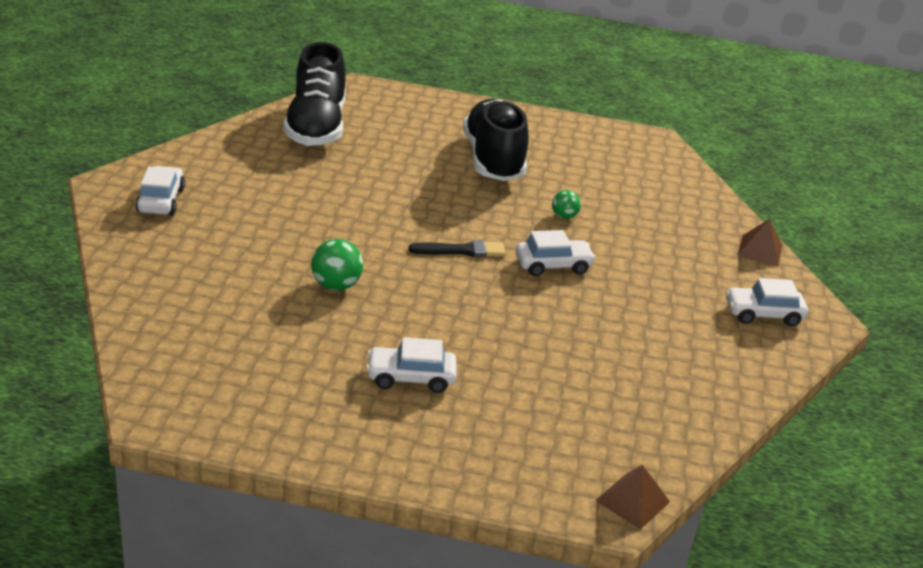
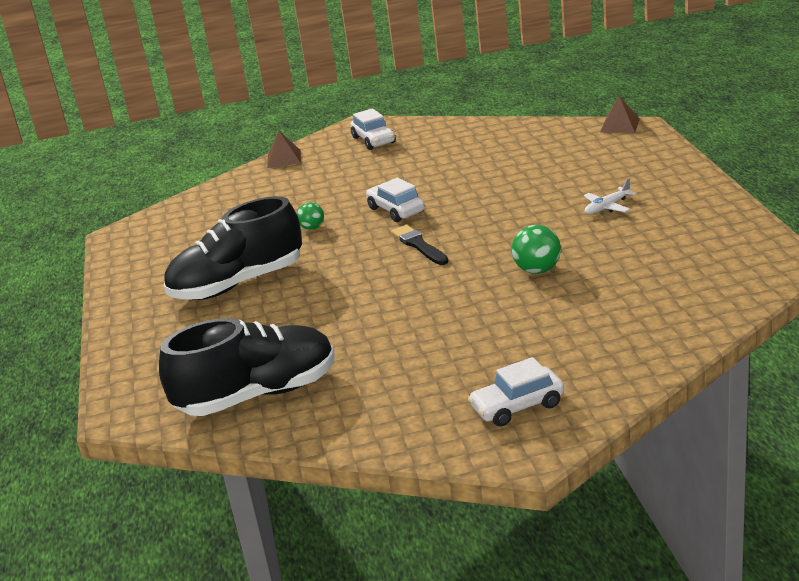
camera: 105 degrees left, 5 degrees down
white car [366,337,456,393] -> white plane [584,178,637,214]

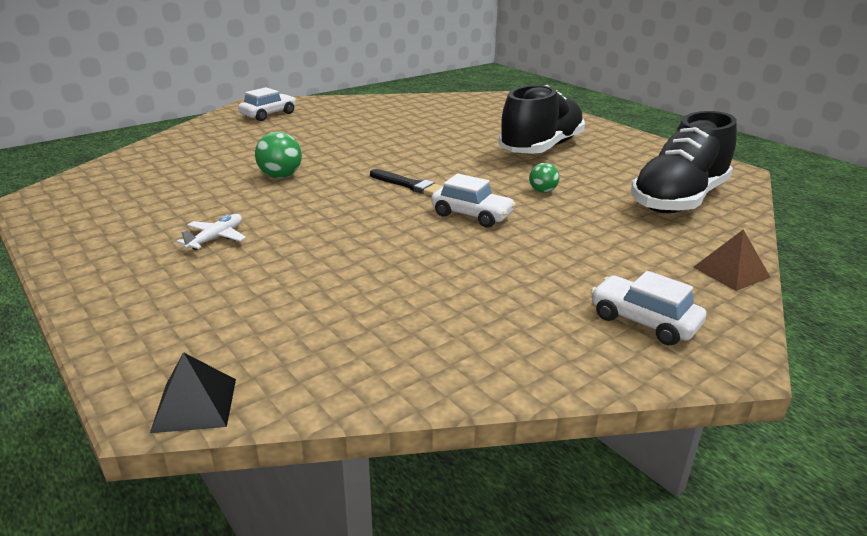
camera: 150 degrees right, 0 degrees up
black shoe [159,318,335,416] -> black shoe moved to [631,111,737,213]
brown pyramid [600,96,640,133] -> black pyramid [150,352,236,433]

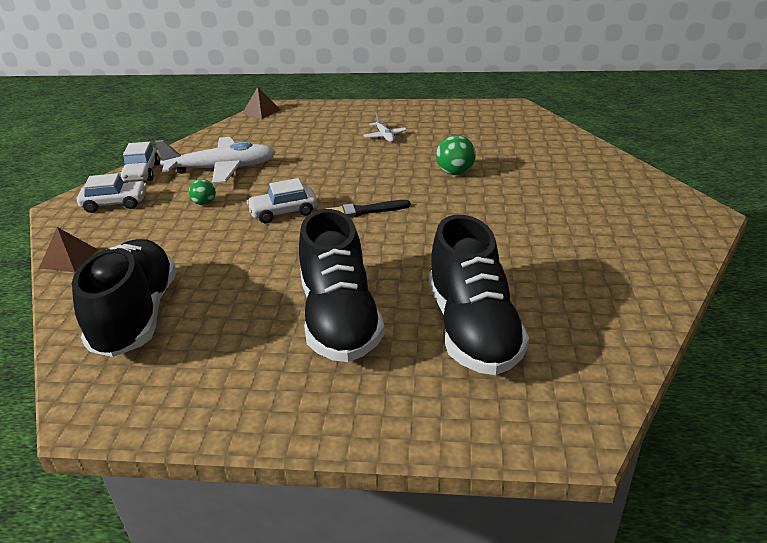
camera: 135 degrees right, 5 degrees up
black pyramid [150,352,236,433] -> brown pyramid [242,87,281,119]
white car [238,87,296,121] -> white car moved to [120,142,160,183]
green ball [529,163,559,193] -> green ball moved to [189,179,216,205]
none -> white plane [155,137,276,184]
none -> black shoe [429,215,529,375]

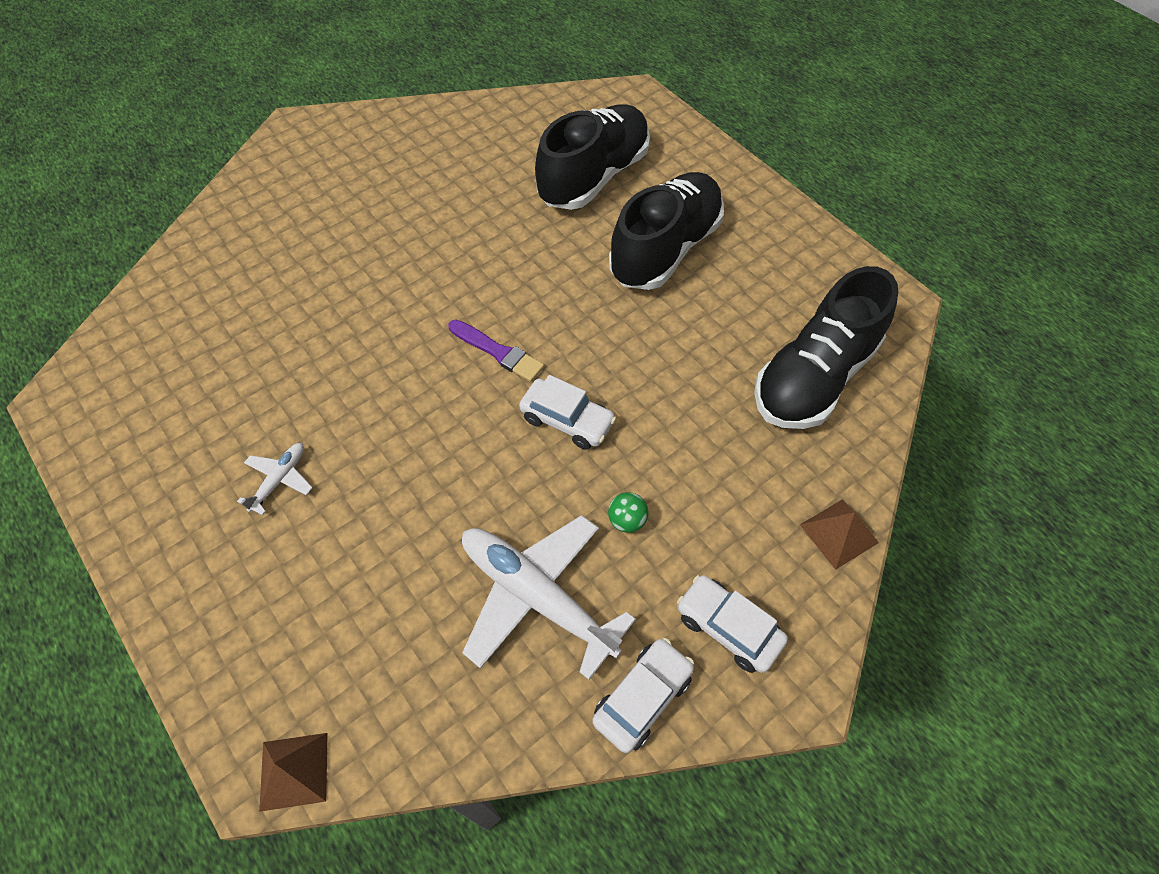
camera: 135 degrees left, 25 degrees up
black brush [326,200,410,218] -> purple brush [448,320,544,382]
green ball [436,135,476,175] -> none

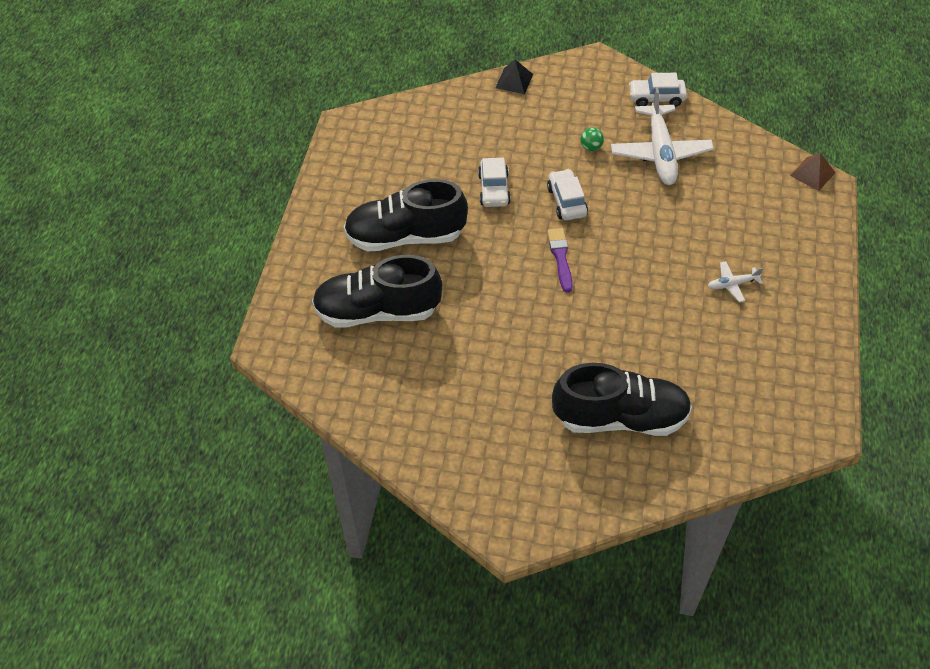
camera: 130 degrees left, 5 degrees down
white car [677,575,788,673] -> white car moved to [478,158,511,207]
black shoe [754,266,898,429] -> black shoe moved to [552,363,692,436]
brown pyramid [800,499,879,570] -> black pyramid [495,59,533,94]

